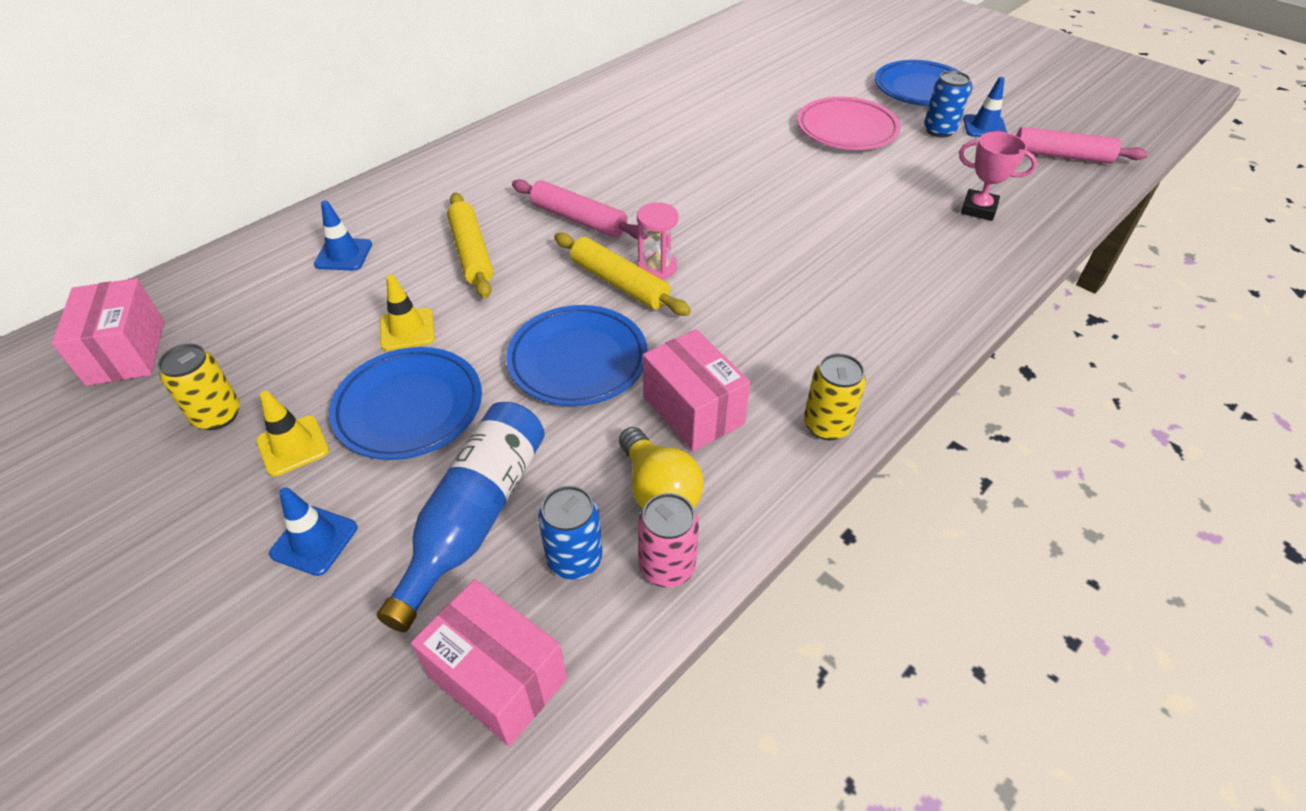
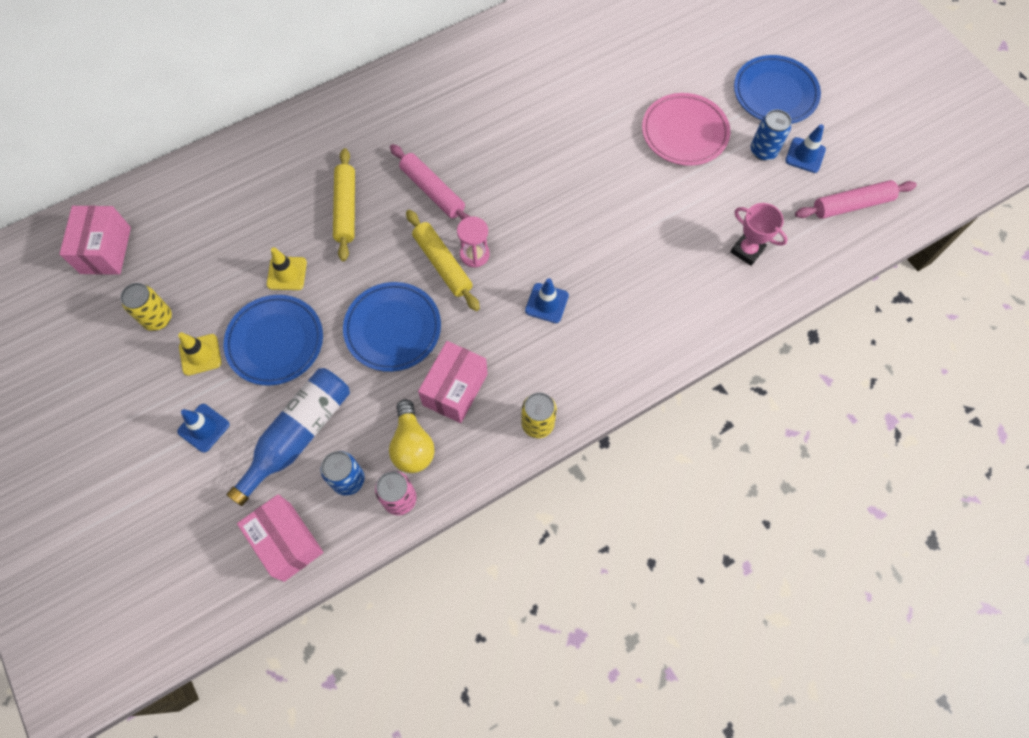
camera: 15 degrees right, 20 degrees up
blue traffic cone [314,200,372,271] -> blue traffic cone moved to [525,278,569,323]
pink box [643,329,751,451] -> pink box turned 45 degrees clockwise [418,341,488,423]
pink rolling pin [993,127,1148,164] -> pink rolling pin turned 45 degrees counterclockwise [795,180,917,219]

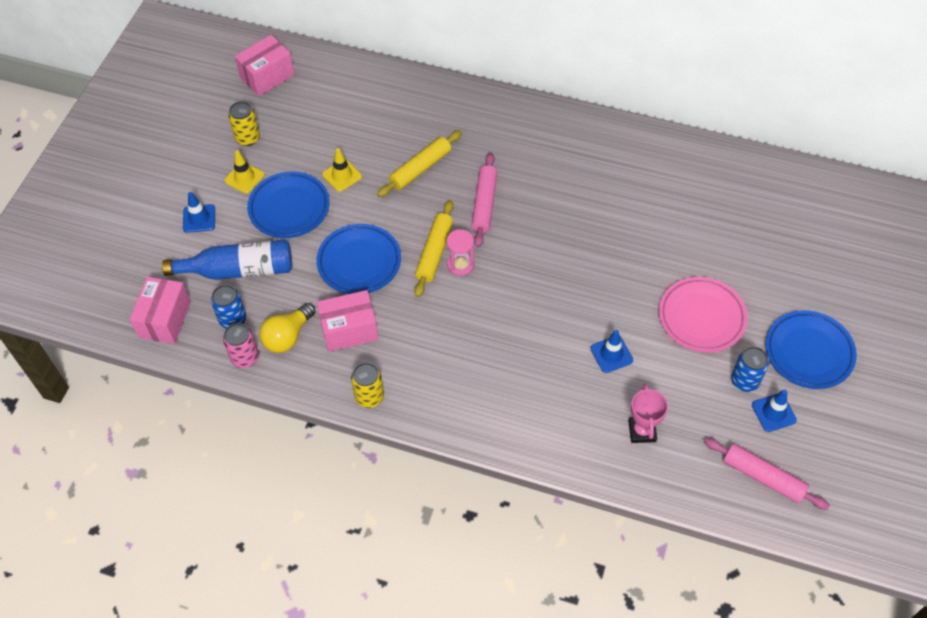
camera: 50 degrees right, 10 degrees down
blue traffic cone [525,278,569,323] -> blue traffic cone moved to [590,330,633,373]

